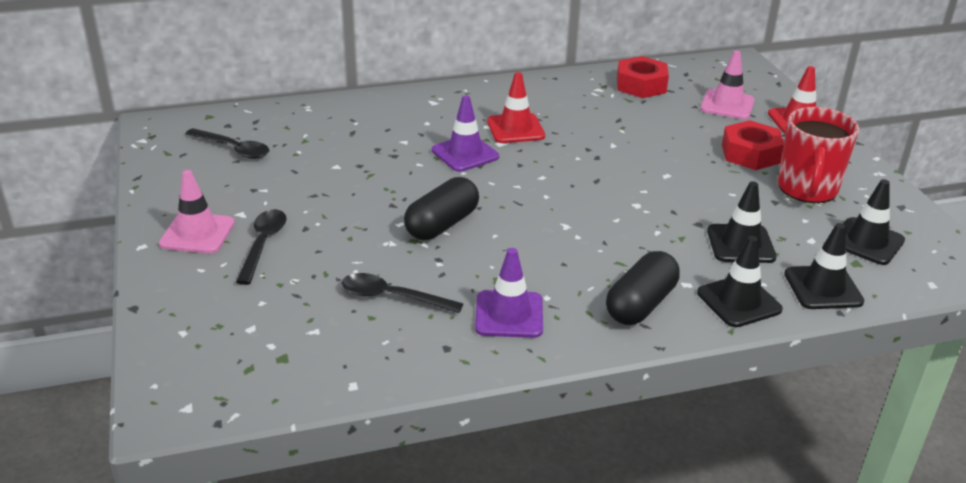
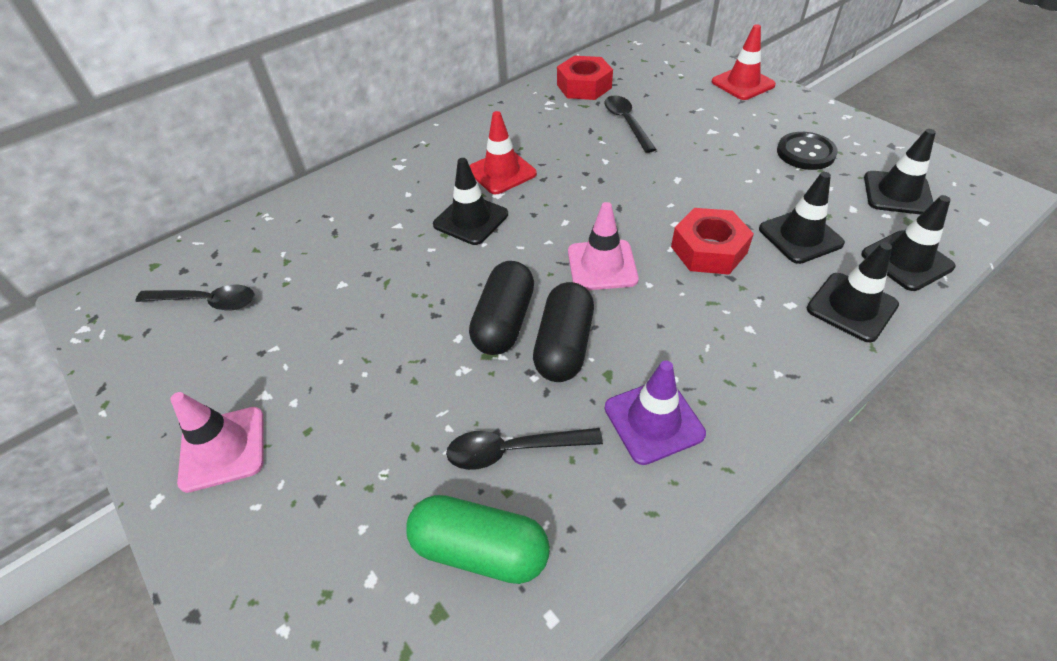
camera: 20 degrees left, 15 degrees up
black spoon [236,209,287,285] -> black spoon moved to [604,95,657,153]
purple traffic cone [432,96,499,172] -> black traffic cone [433,158,508,245]
black capsule [606,251,680,325] -> black capsule moved to [533,282,594,382]
pink traffic cone [700,50,755,119] -> pink traffic cone moved to [568,202,639,290]
red nut [722,120,784,170] -> red nut moved to [671,208,754,275]
red mug [778,107,859,203] -> black button [777,132,838,170]
none -> green capsule [406,495,550,584]

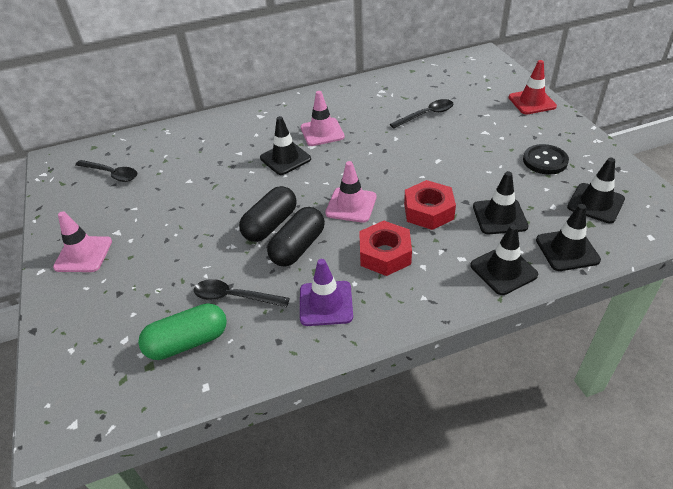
camera: 20 degrees right, 5 degrees down
green capsule [406,495,550,584] -> green capsule turned 60 degrees counterclockwise [138,303,227,360]
red traffic cone [469,111,537,194] -> pink traffic cone [301,91,345,146]
red nut [557,56,613,100] -> red nut moved to [359,221,412,276]
black spoon [604,95,657,153] -> black spoon turned 60 degrees clockwise [390,99,453,129]

